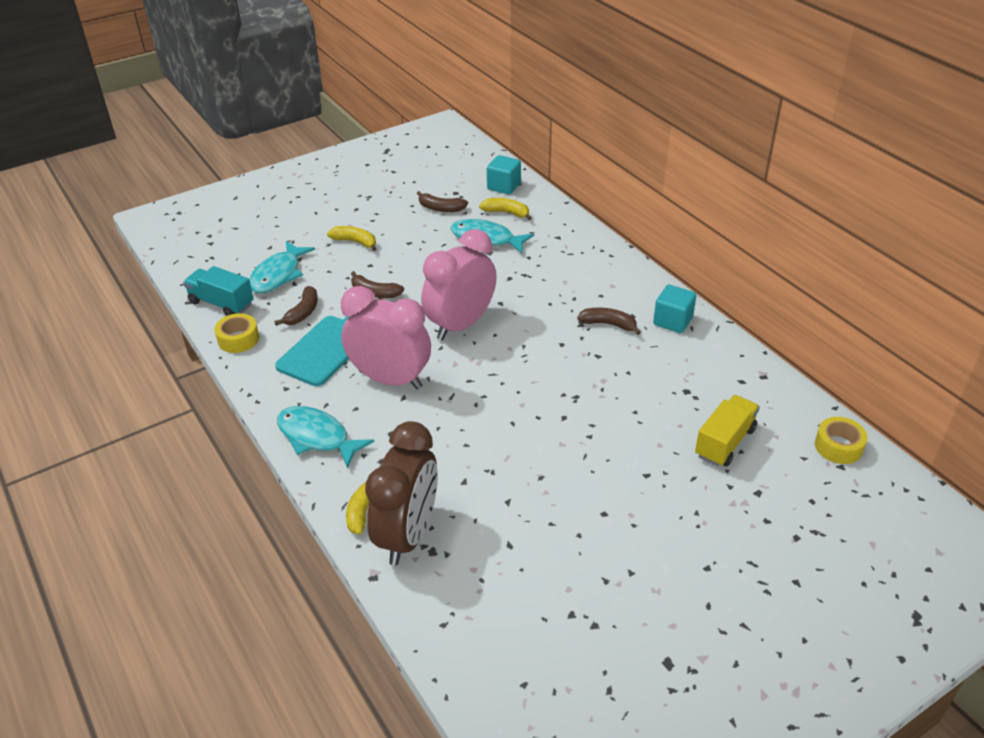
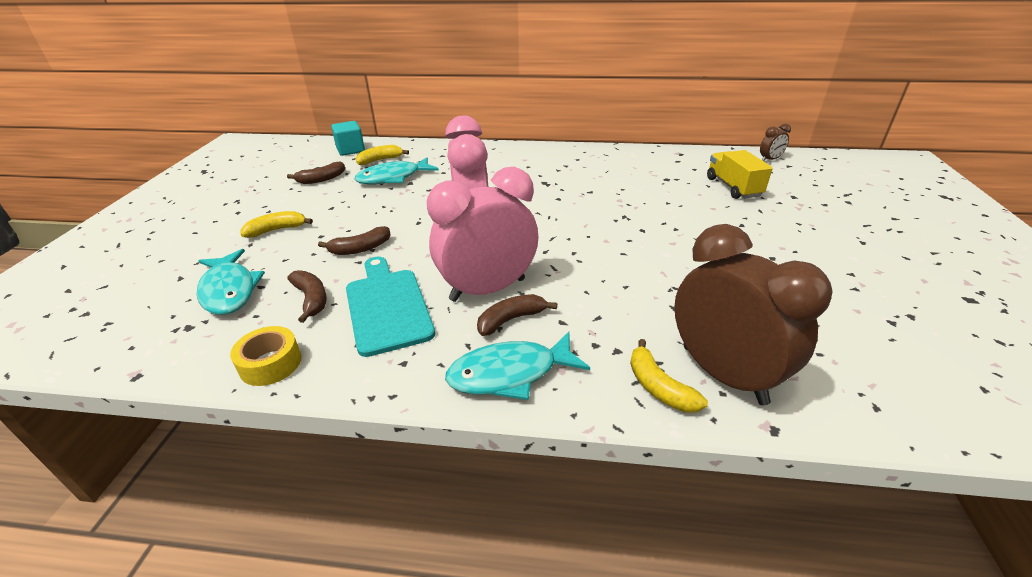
camera: 50 degrees left, 5 degrees down
turquoise truck [183,266,254,316] -> none
brown banana [577,308,641,335] -> brown banana moved to [477,294,557,336]
turquoise cube [653,285,697,333] -> none
yellow tape [815,417,868,464] -> brown clock [760,124,791,161]

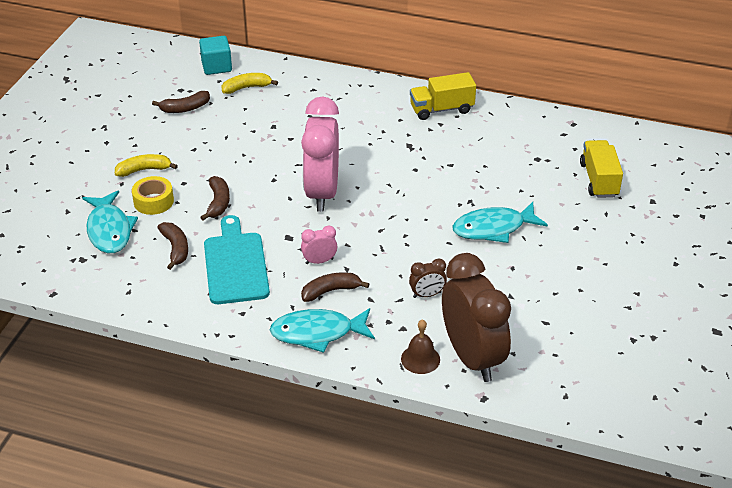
camera: 10 degrees right, 5 degrees up
yellow tape [230,326,301,386] -> yellow tape moved to [132,176,174,215]
brown banana [318,226,391,255] -> brown banana turned 75 degrees counterclockwise [200,176,230,220]
turquoise fish [354,157,439,185] -> turquoise fish moved to [452,202,548,243]
pink clock [427,167,538,302] -> pink clock [301,225,337,264], size x0.42
yellow banana [630,339,708,413] -> brown bell [401,319,440,374]
brown clock [760,124,791,161] -> brown clock moved to [409,258,447,298]
none -> yellow truck [410,72,476,120]

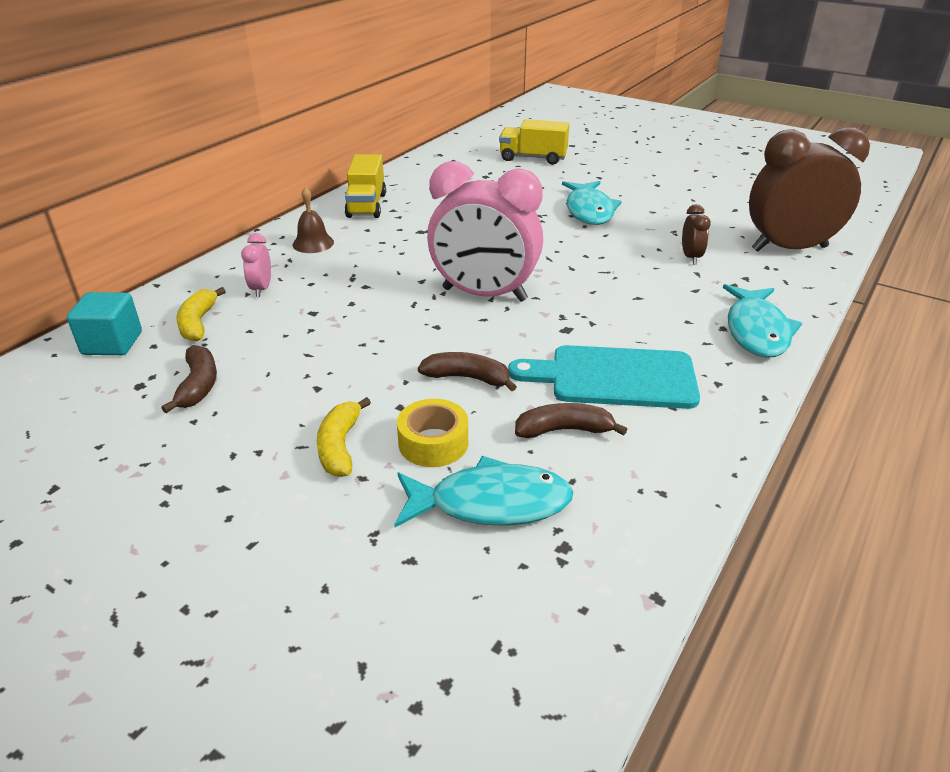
camera: 75 degrees left, 5 degrees down
pink clock [301,225,337,264] -> pink clock moved to [241,233,271,297]
brown banana [301,272,369,302] -> none
brown bell [401,319,440,374] -> brown bell moved to [293,187,334,253]

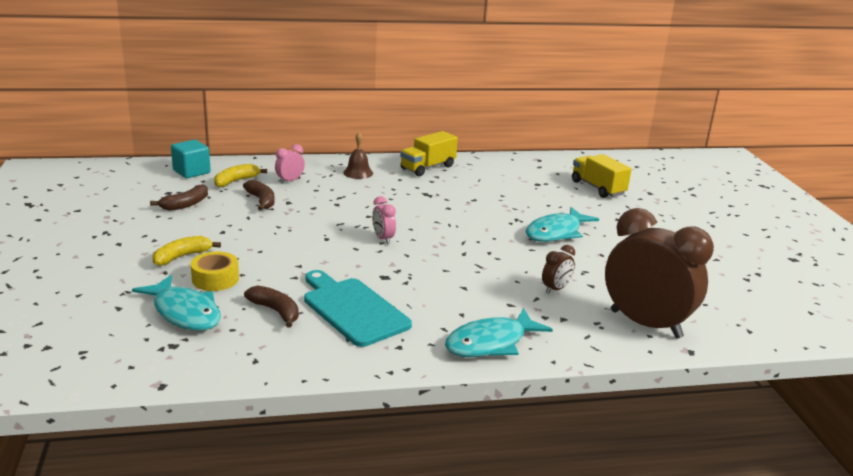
camera: 45 degrees right, 10 degrees down
brown banana [418,352,517,391] -> brown banana moved to [243,180,275,211]
pink clock [427,161,543,302] -> pink clock [372,196,396,244], size x0.42

